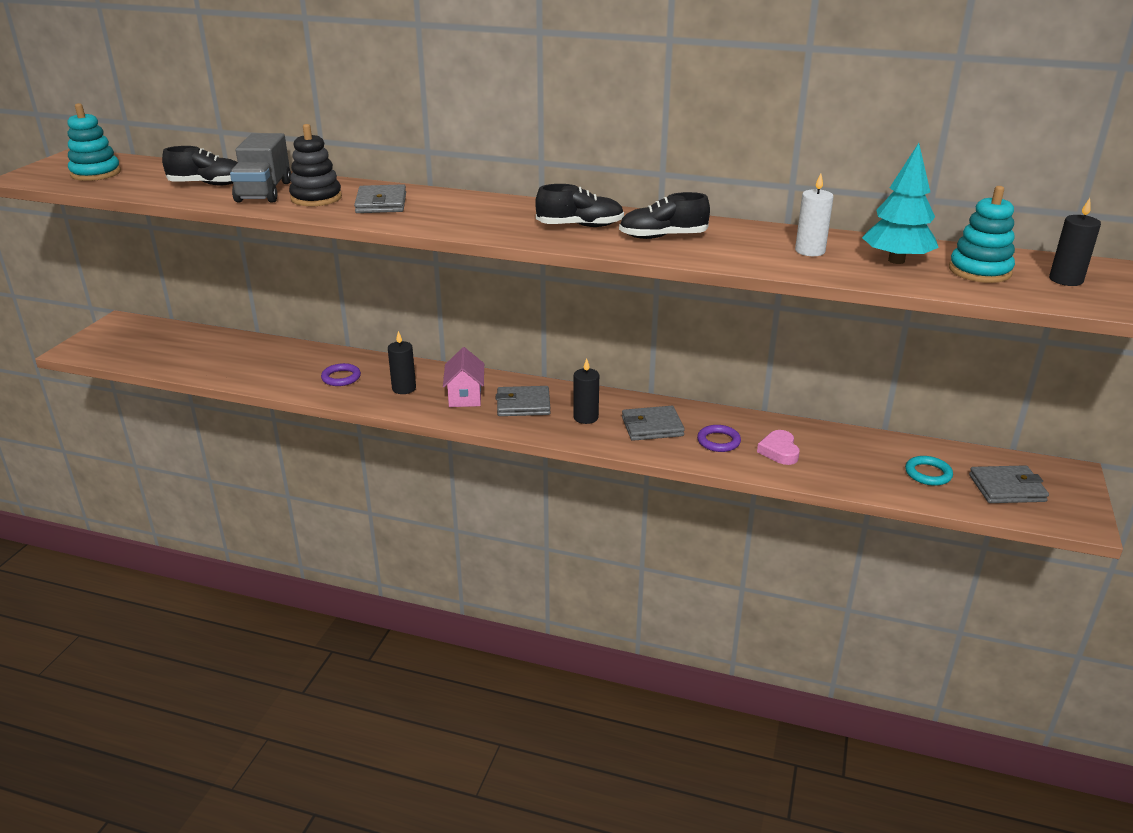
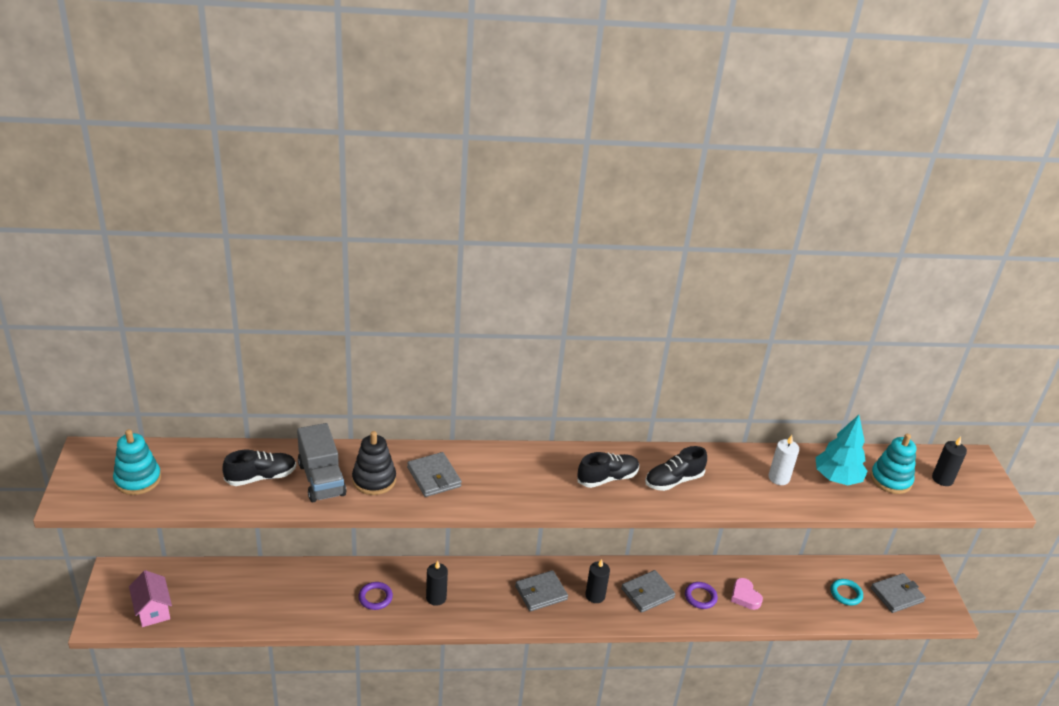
camera: 25 degrees left, 5 degrees up
pink house [443,347,484,407] -> pink house moved to [129,570,172,627]

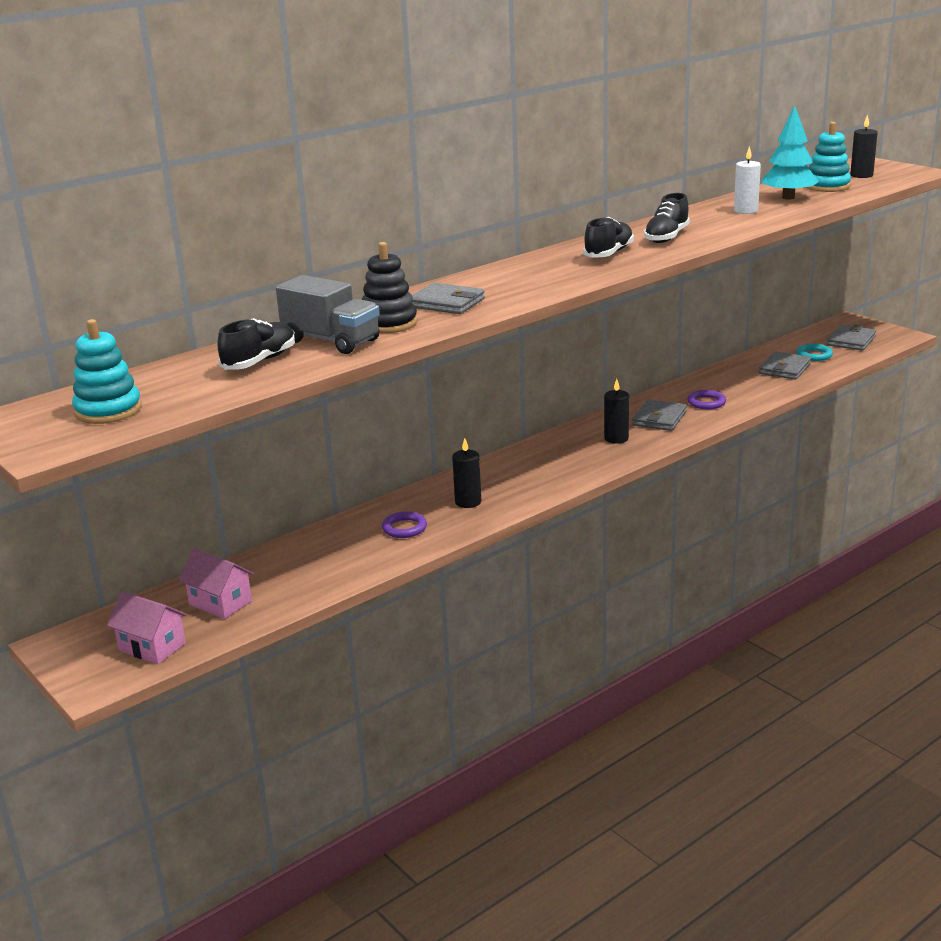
camera: 30 degrees left, 10 degrees down
grey wallet [515,570,568,611] -> grey wallet moved to [759,351,811,380]
pink heart [731,578,763,610] -> none
none -> pink house [179,549,254,619]

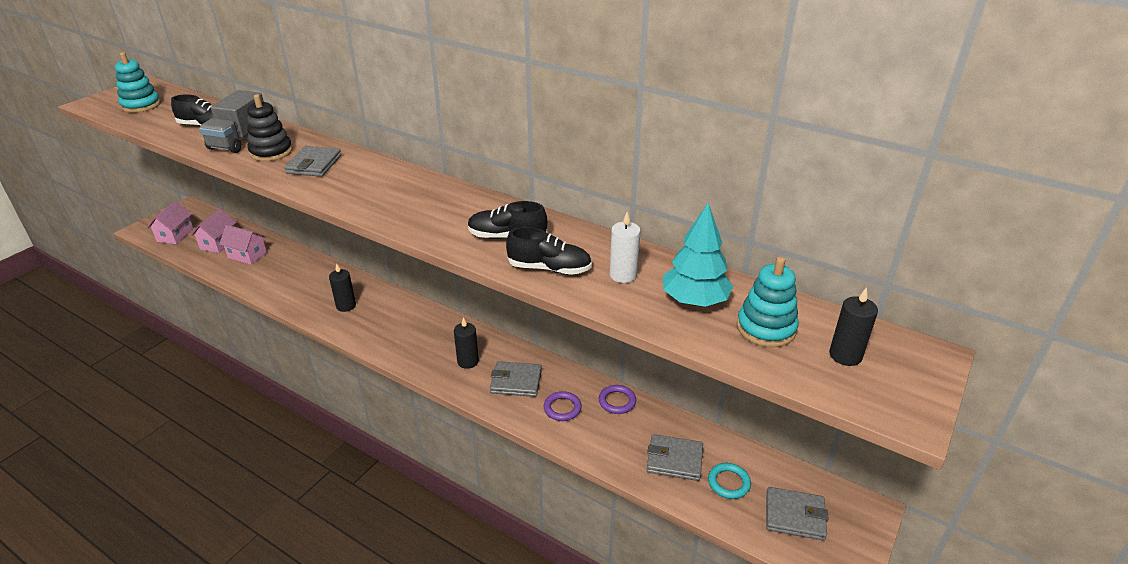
camera: 70 degrees right, 10 degrees up
purple ring [382,511,427,538] -> purple ring moved to [599,385,636,414]
black shoe [583,217,634,258] -> black shoe moved to [506,227,592,275]
none -> pink house [219,225,267,265]

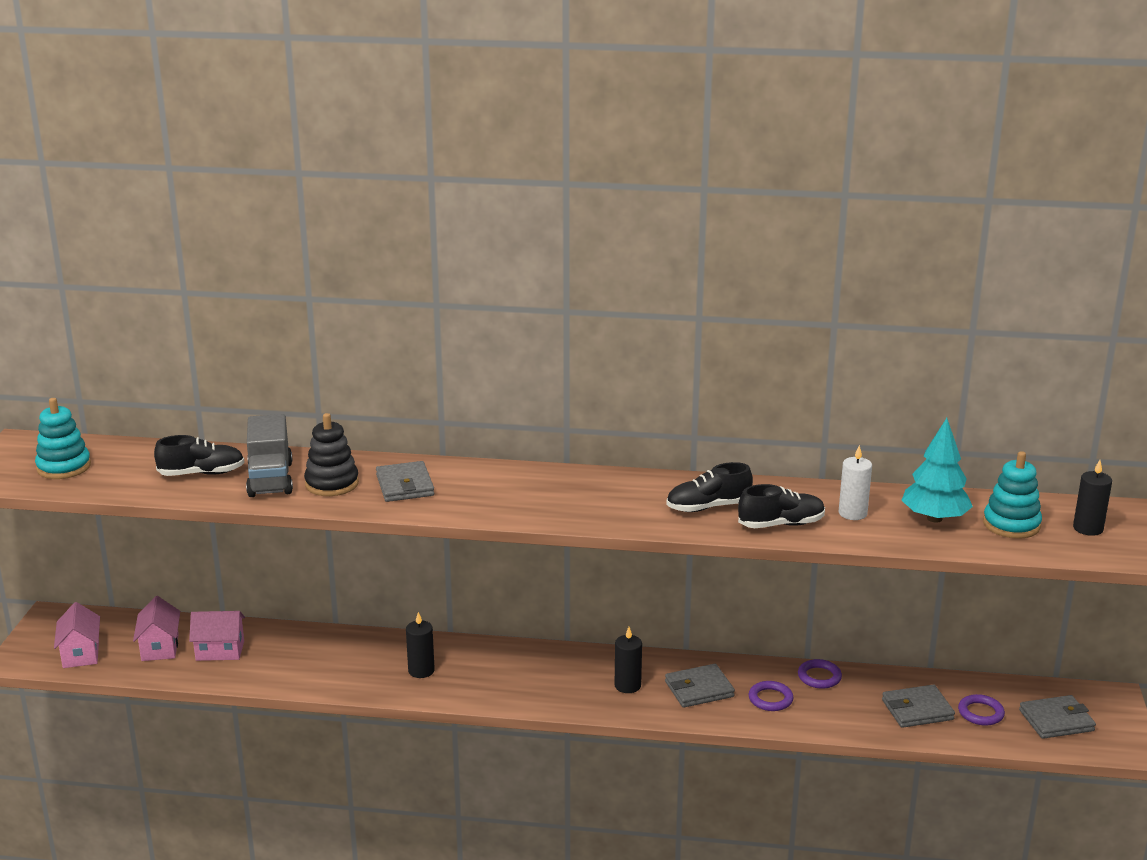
camera: 25 degrees left, 10 degrees down
turquoise ring [708,463,751,499] -> purple ring [958,694,1005,726]

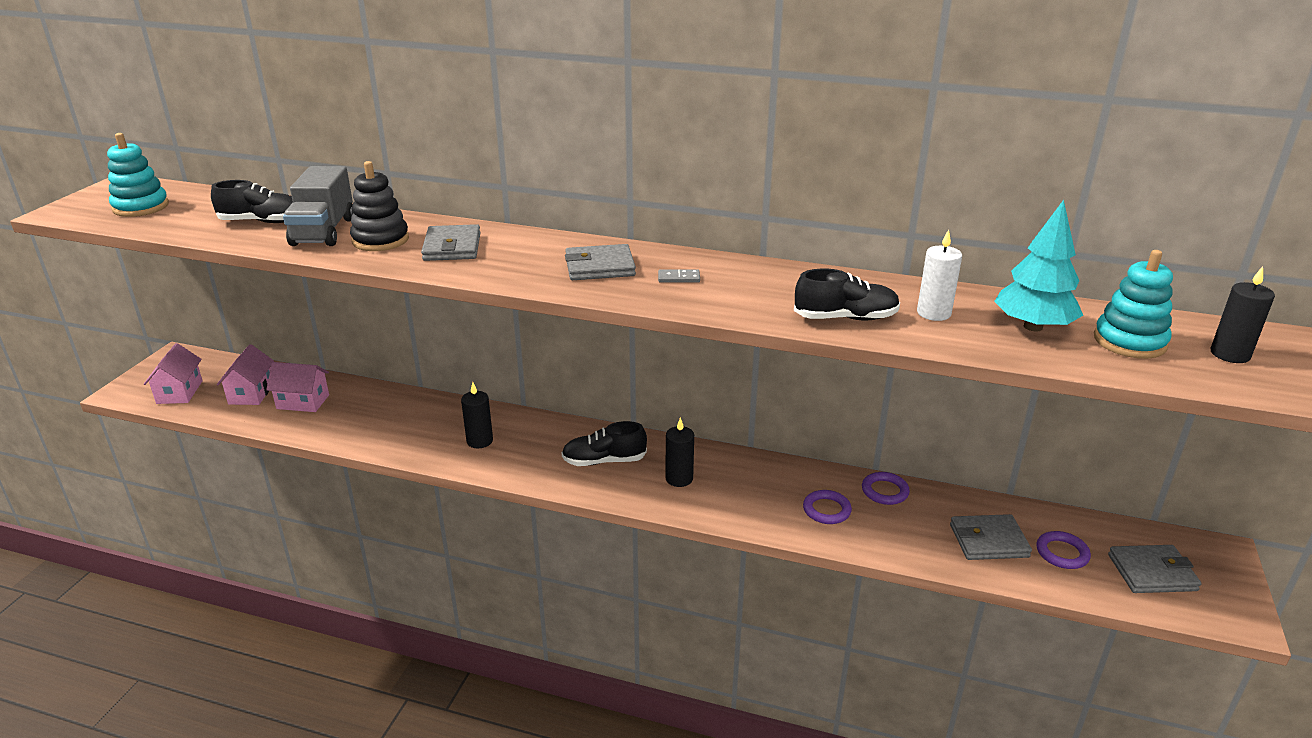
camera: 10 degrees right, 5 degrees up
grey wallet [665,664,735,708] -> grey wallet moved to [565,244,636,280]
black shoe [666,462,753,512] -> black shoe moved to [561,421,647,466]
none -> grey domino [658,269,700,283]

